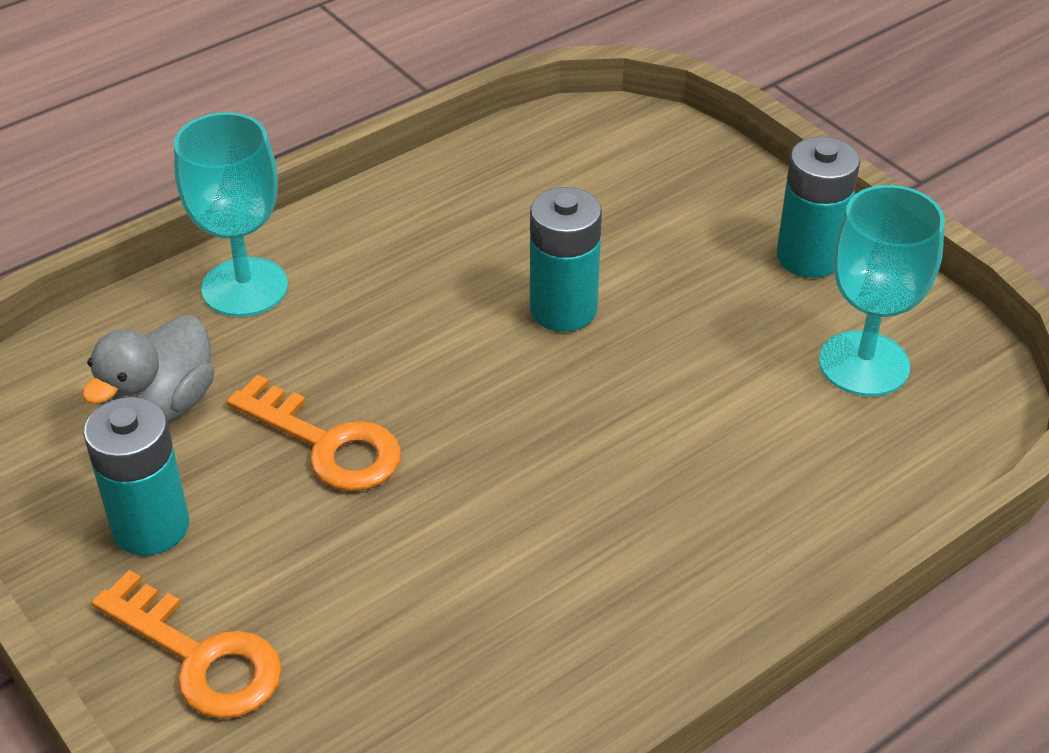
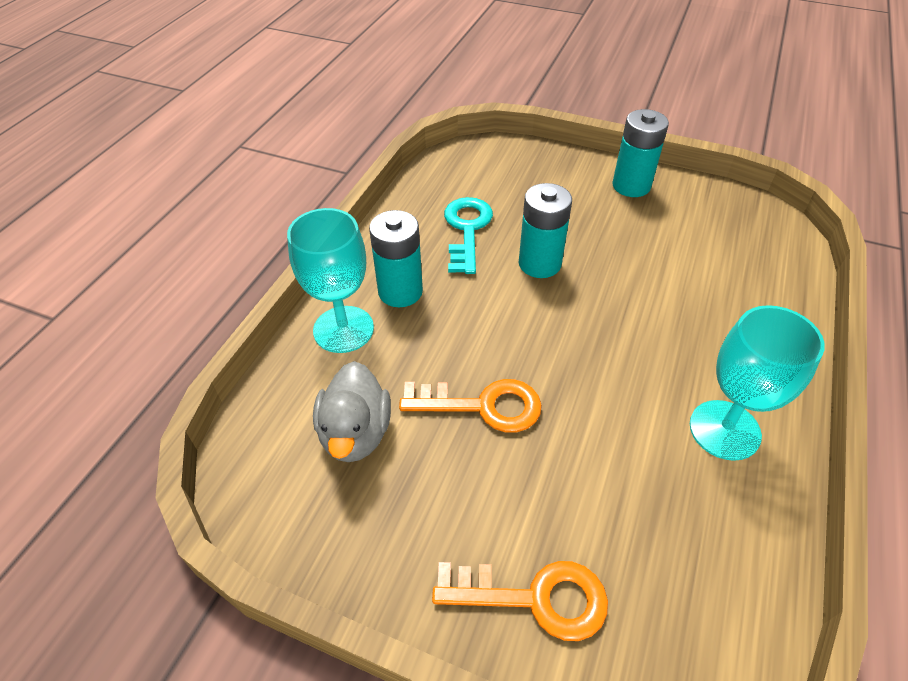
camera: 30 degrees left, 5 degrees up
turquoise battery [84,397,189,556] -> turquoise battery moved to [369,210,423,307]
turquoise goblet [819,185,945,396] -> turquoise goblet moved to [690,305,825,461]
none -> turquoise key [444,197,493,274]

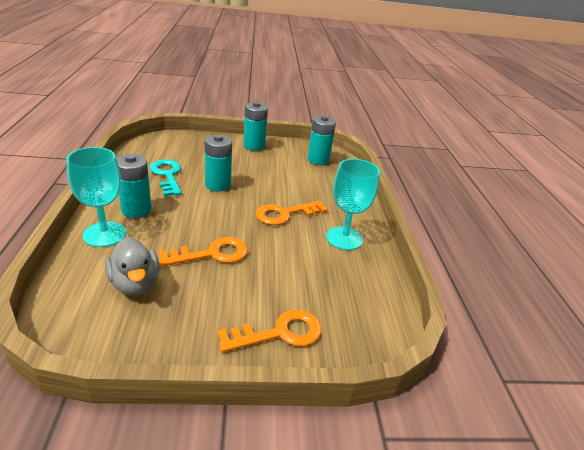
camera: 30 degrees left, 15 degrees down
none -> orange key [256,201,328,225]
none -> turquoise battery [307,115,336,165]

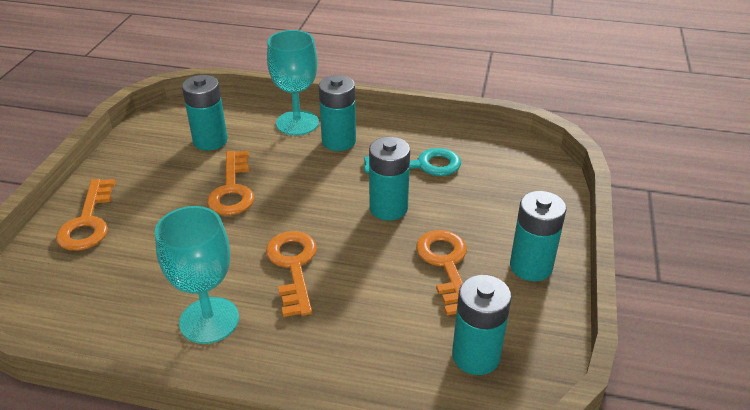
camera: 110 degrees right, 5 degrees up
grey duck [105,236,160,296] -> turquoise battery [182,75,228,151]
none -> orange key [416,230,467,316]

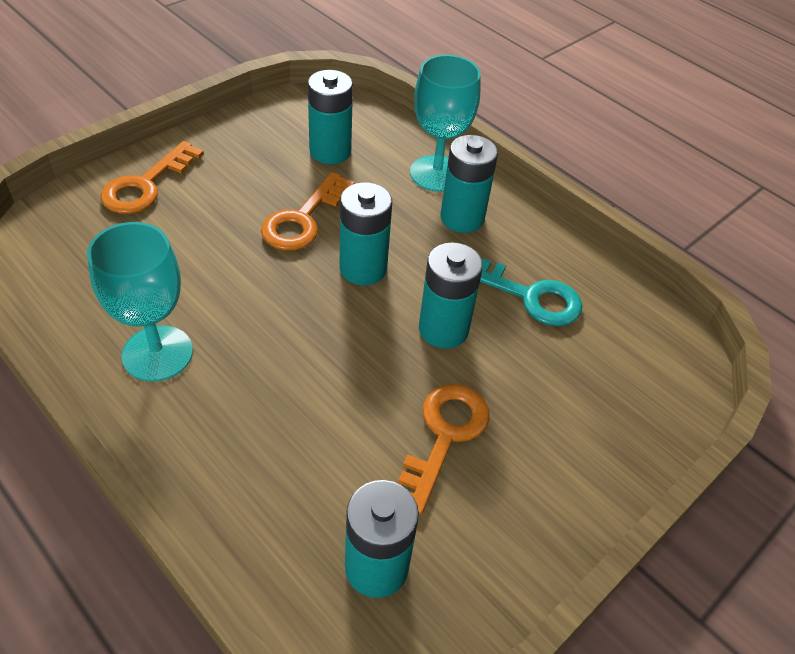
camera: 30 degrees right, 10 degrees up
orange key [266,231,317,317] -> none
turquoise battery [510,191,566,281] -> turquoise battery moved to [339,182,392,285]

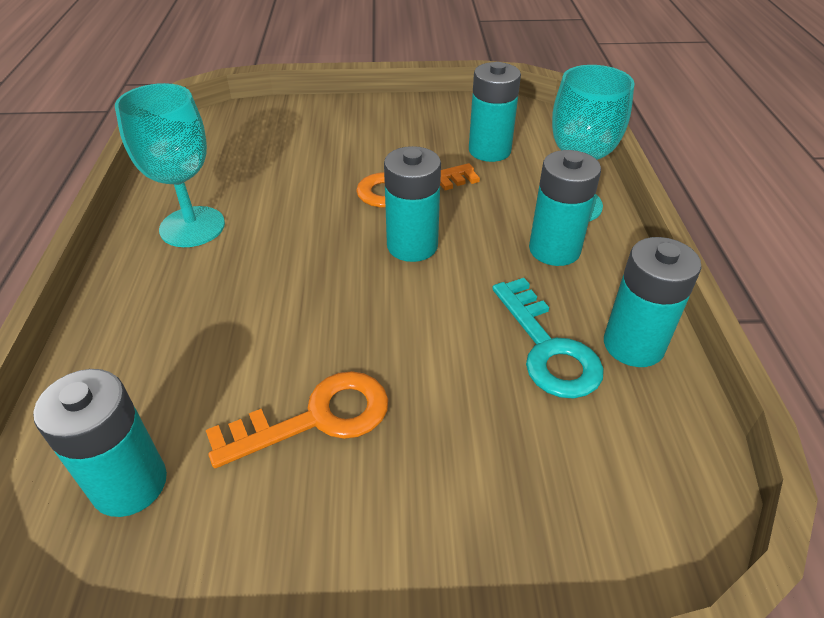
camera: 45 degrees right, 5 degrees down
orange key [101,141,204,214] -> none
turquoise battery [419,243,483,349] -> turquoise battery moved to [604,237,702,367]

